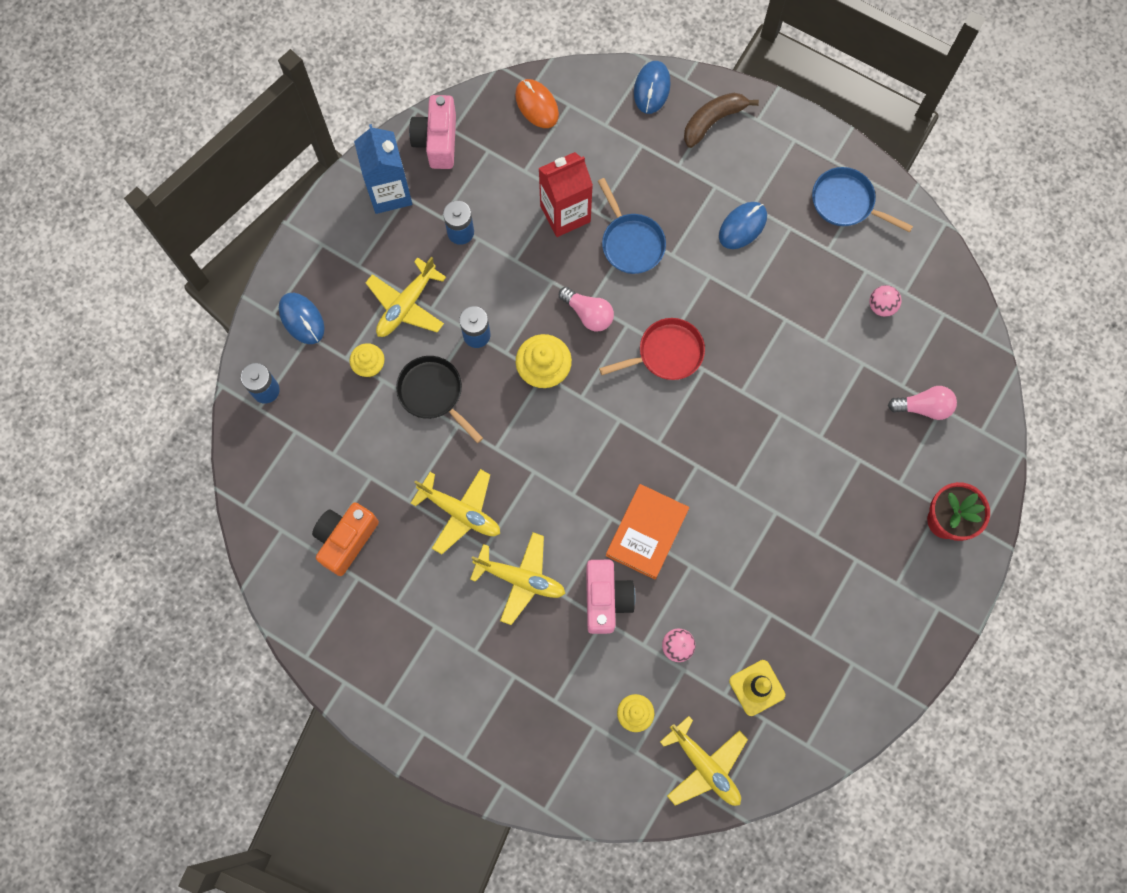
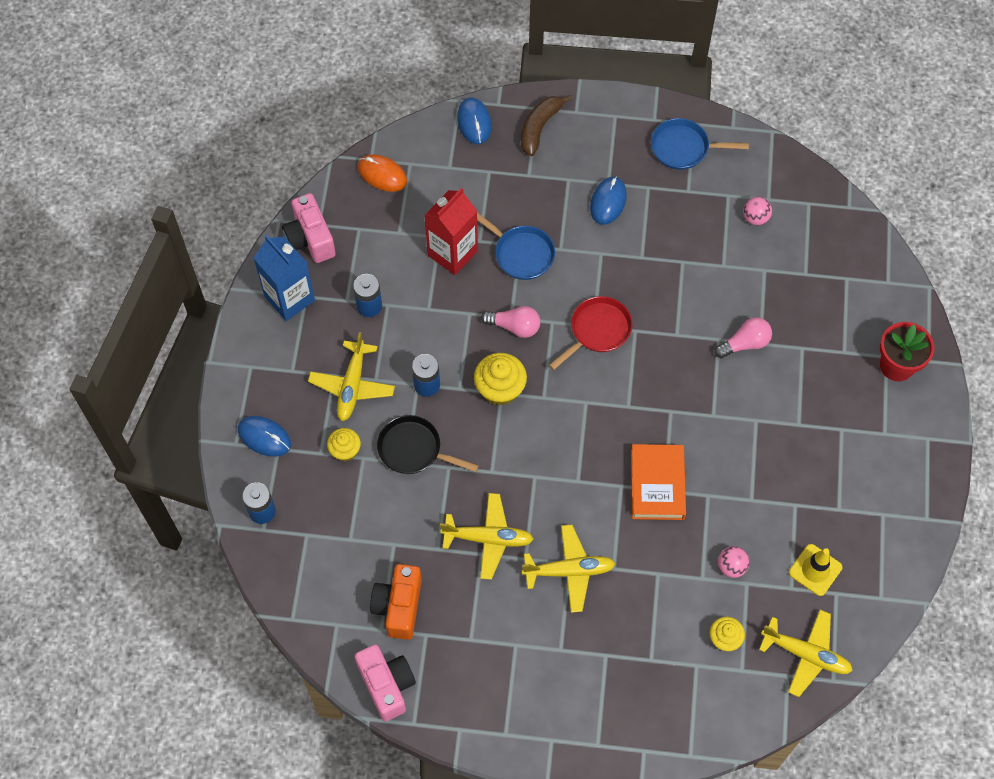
camera: 25 degrees left, 10 degrees down
pink camera [586,560,636,634] -> pink camera moved to [355,644,416,721]
pink light bulb [888,386,957,420] -> pink light bulb moved to [714,317,772,358]

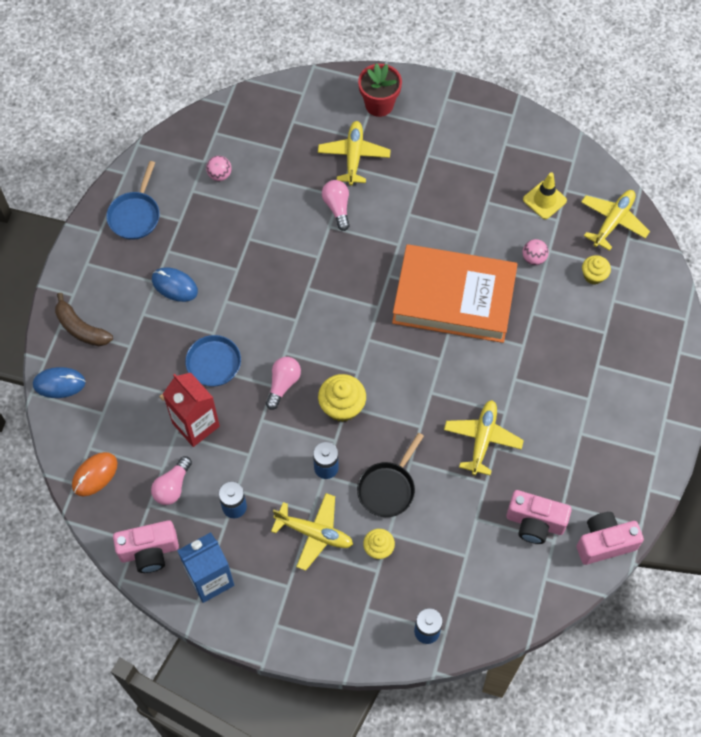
camera: 80 degrees left, 0 degrees up
blue mouse [238,416,291,457] -> none
orange camera [370,564,422,640] -> pink camera [506,490,572,544]
yellow plane [522,525,616,613] -> yellow plane moved to [318,121,391,186]
red pan [549,296,632,370] -> none
orange book [631,444,686,520] -> orange book [392,244,518,343], size x1.77
none -> pink light bulb [151,456,192,505]

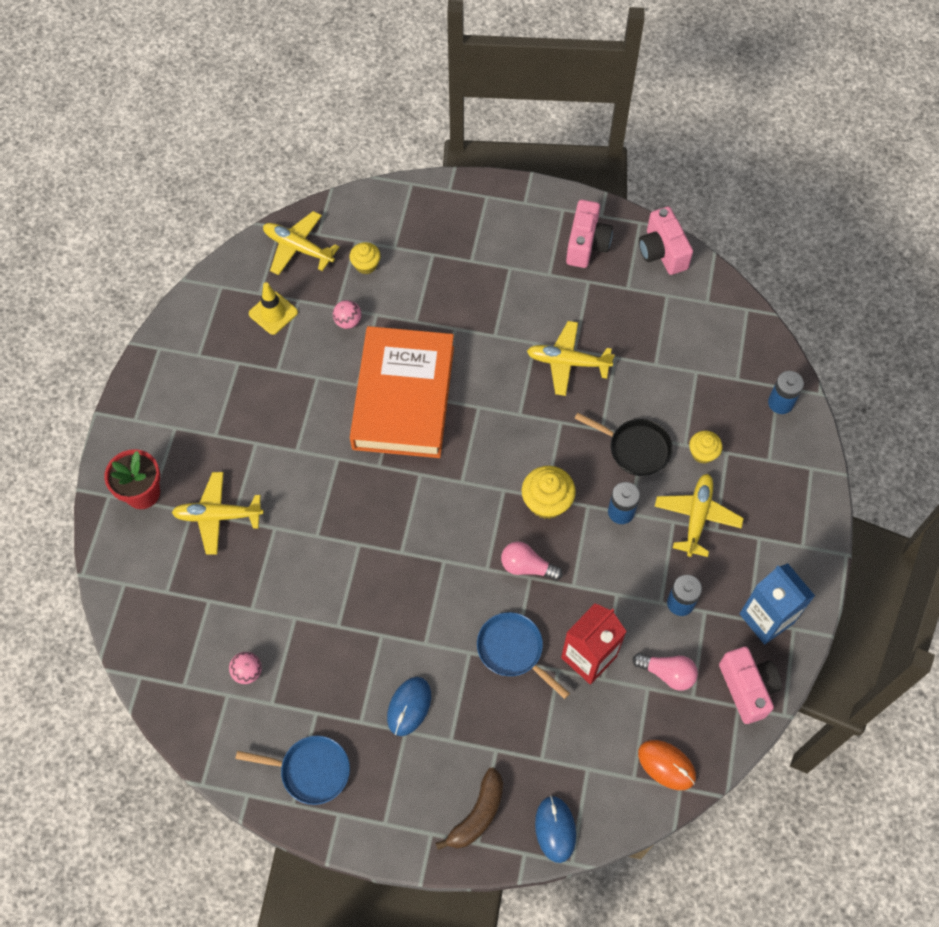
camera: 95 degrees left, 0 degrees up
pink light bulb [322,180,350,231] -> none
pink camera [506,490,572,544] -> pink camera moved to [566,200,613,268]

